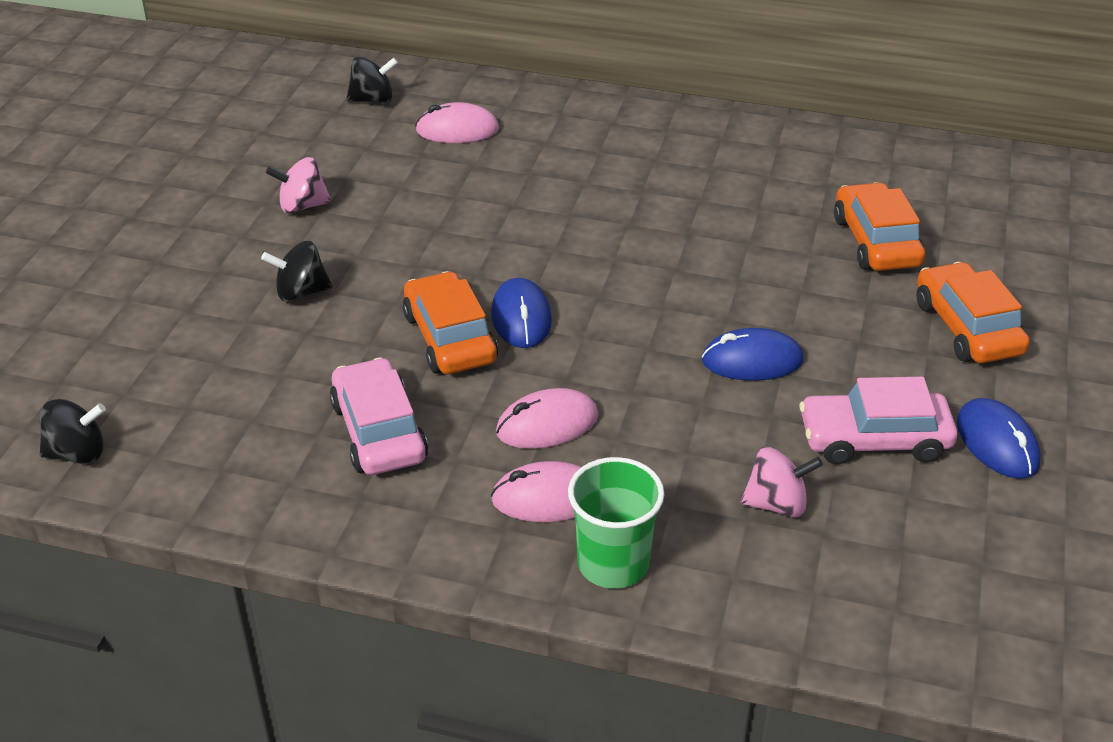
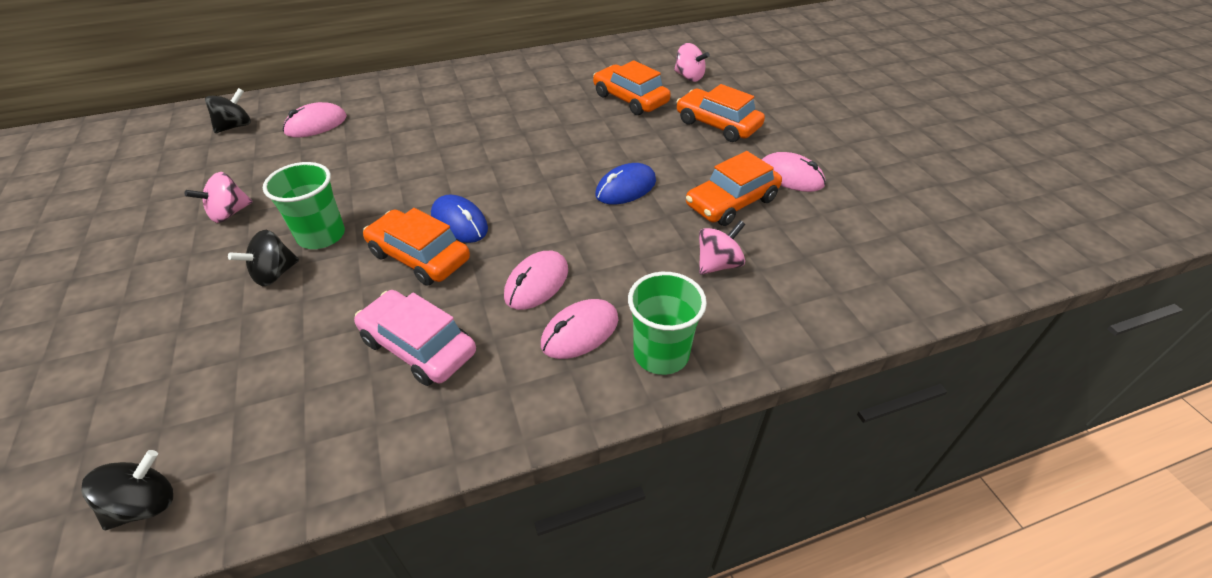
camera: 35 degrees left, 5 degrees up
pink car [799,377,958,464] -> orange car [686,151,782,226]
blue mouse [957,398,1041,479] -> pink mouse [761,152,826,192]
none -> green cup [263,162,345,249]
none -> pink spinning top [674,43,710,82]

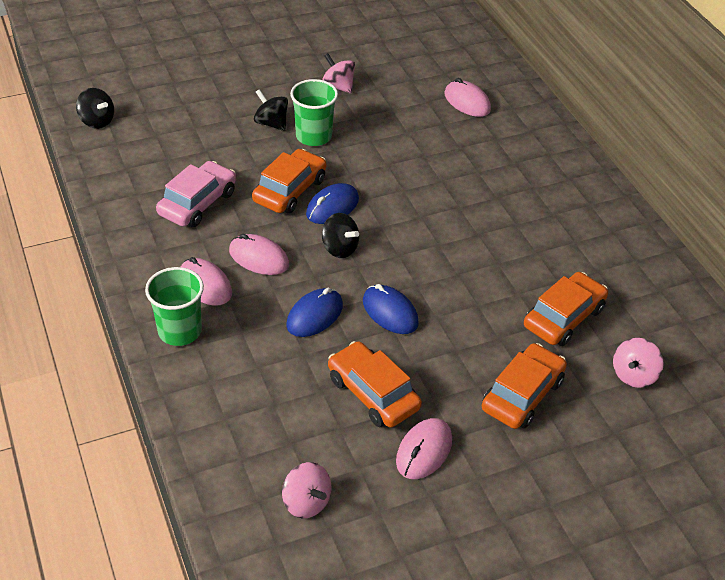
camera: 85 degrees right, 0 degrees up
black spinning top [205,88,251,133] -> black spinning top moved to [322,213,359,258]
pink spinning top [699,220,745,275] -> pink spinning top moved to [282,462,332,518]
none -> blue mouse [286,288,343,337]

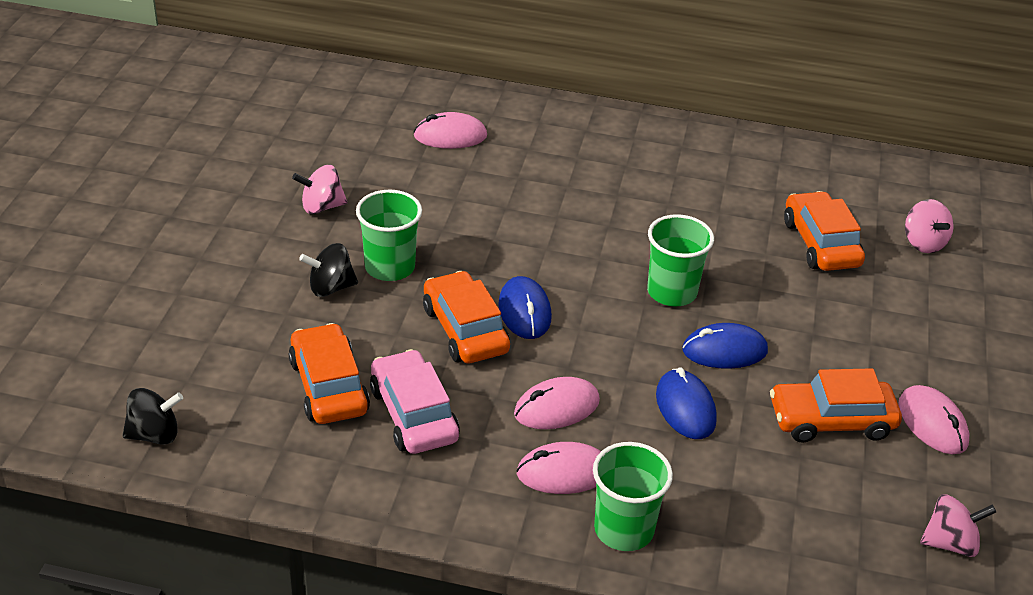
camera: 55 degrees left, 5 degrees down
black spinning top [322,213,359,258] -> none
orange car [482,343,567,429] -> orange car moved to [288,323,370,424]
none -> green cup [647,214,714,306]

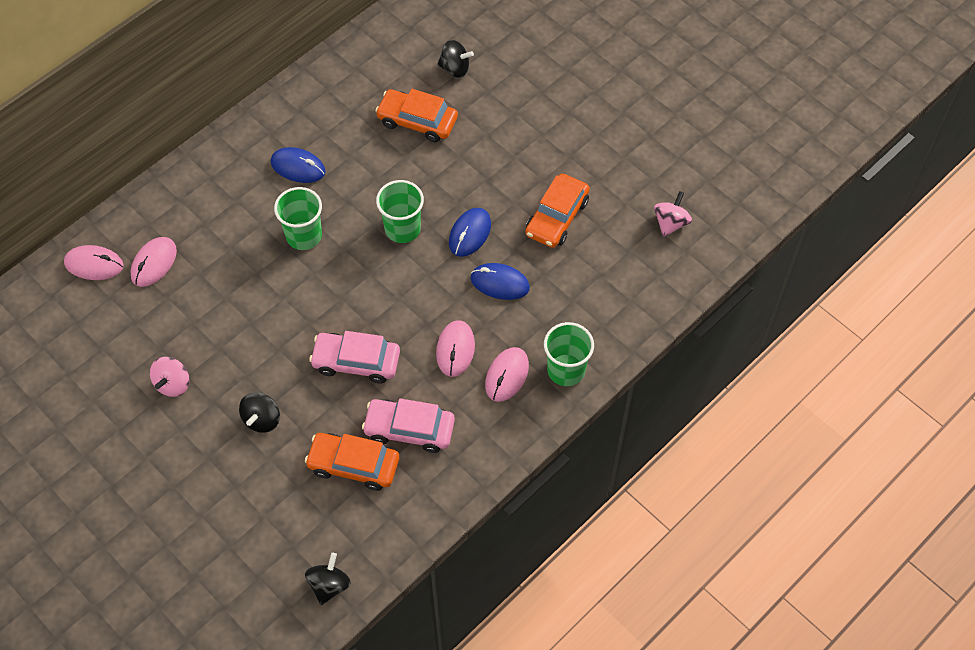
camera: 55 degrees left, 20 degrees up
green cup [356,190,422,281] -> green cup moved to [274,187,322,250]
orange car [423,271,510,363] -> pink car [309,331,400,384]
blue mouse [498,276,552,339] -> blue mouse moved to [271,147,326,183]
pink mouse [898,385,969,454] -> pink mouse moved to [64,245,123,280]
pink spinning top [905,199,953,253] -> black spinning top [437,40,474,78]

